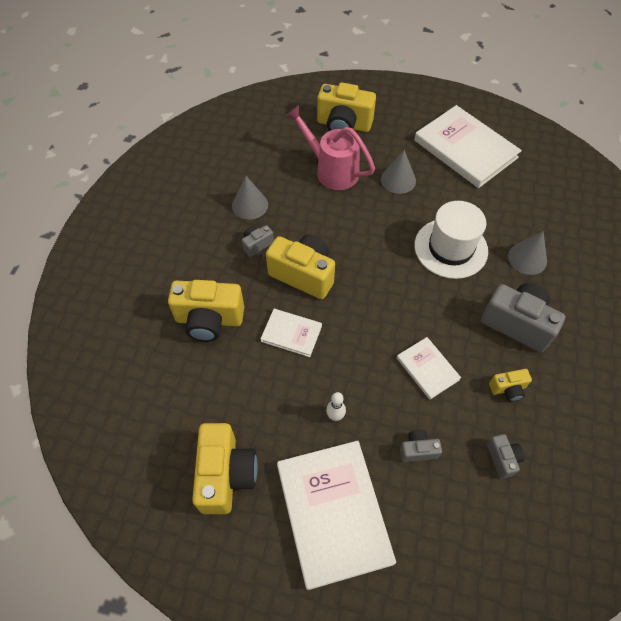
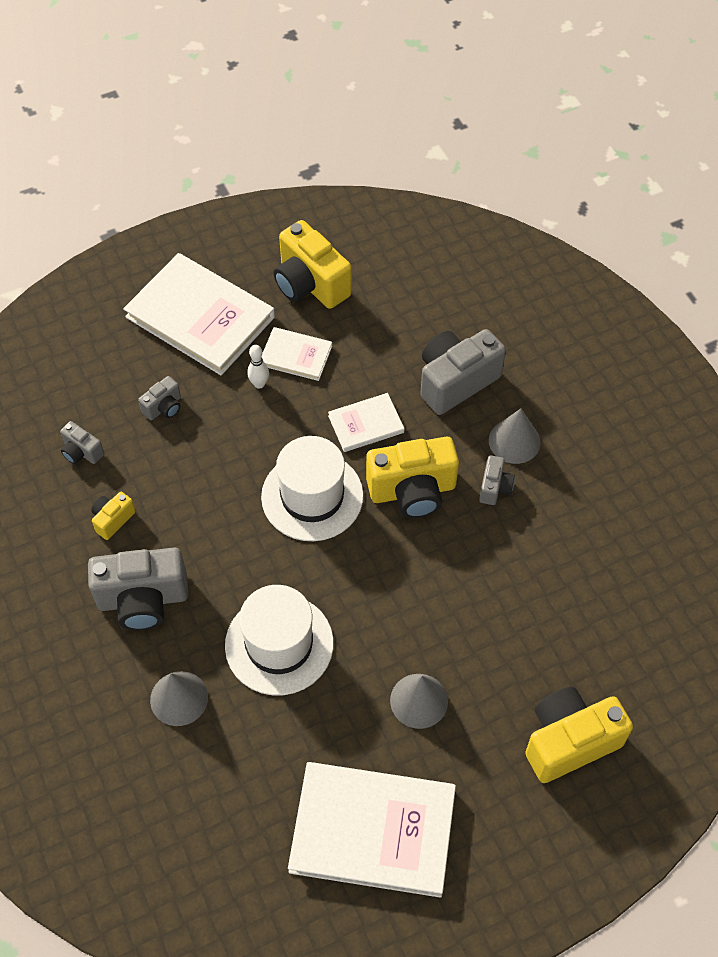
camera: 140 degrees right, 0 degrees up
yellow camera [168,280,244,342] -> grey camera [420,329,506,415]
grey cone [232,176,268,220] -> grey cone moved to [489,409,541,464]
pink watering can [285,105,375,190] -> none
white book [397,337,461,399] -> white book moved to [262,327,332,381]
none -> white hat [261,436,363,541]

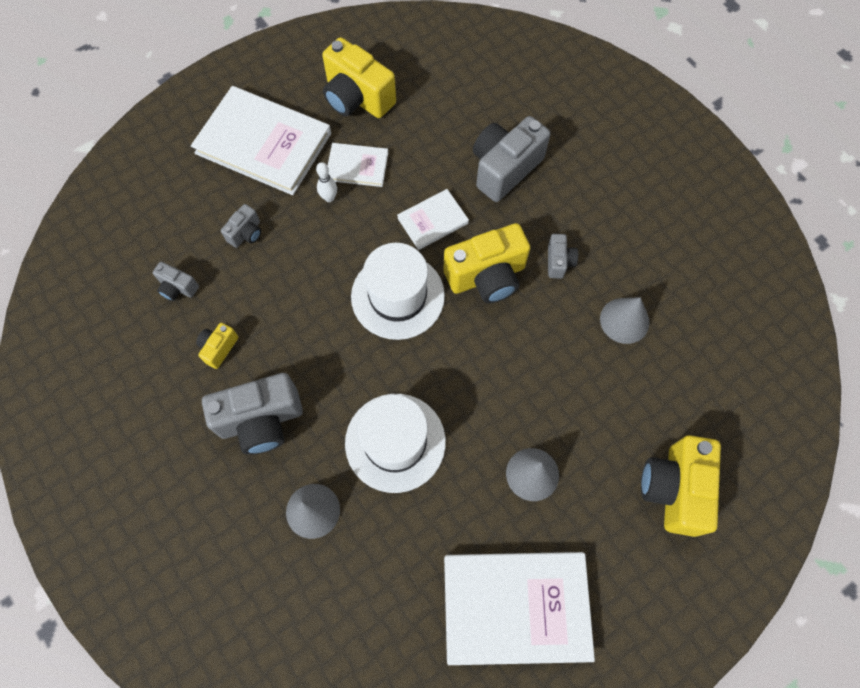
camera: 10 degrees left, 10 degrees up
grey cone [489,409,541,464] -> grey cone moved to [600,297,649,344]
yellow camera [525,687,633,783] -> yellow camera turned 45 degrees counterclockwise [641,435,721,537]

